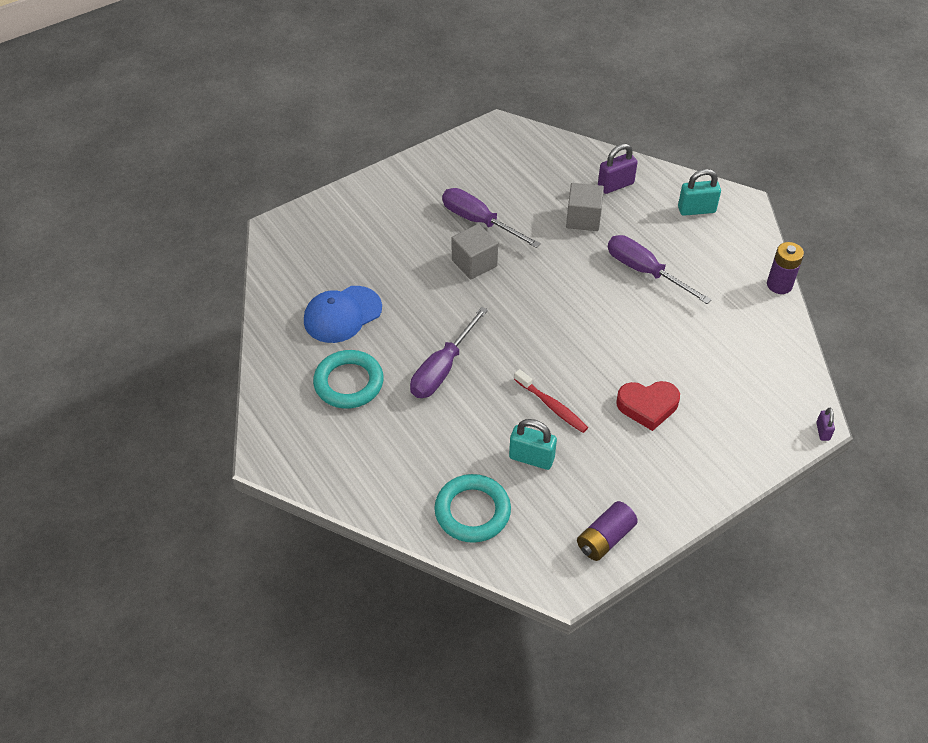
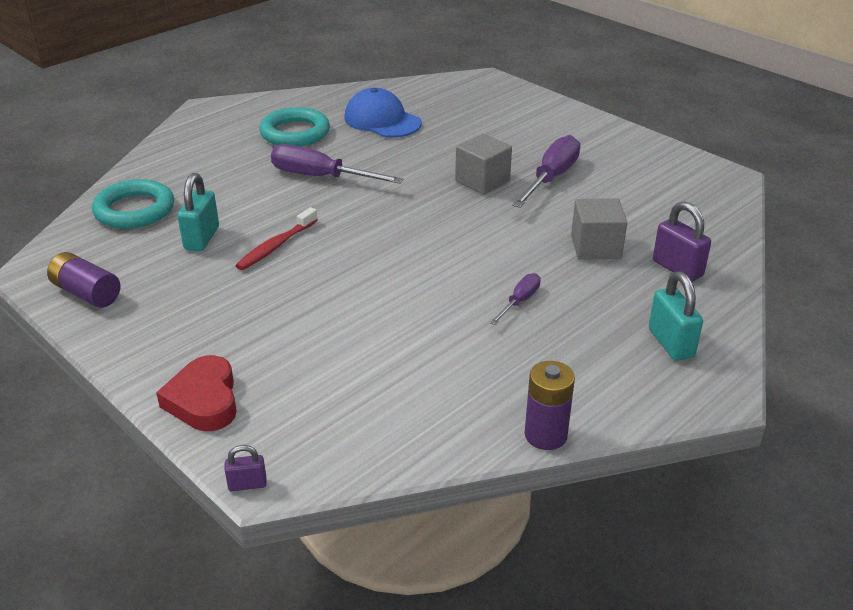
camera: 80 degrees right, 15 degrees down
purple screwdriver [608,235,712,304] -> purple screwdriver [490,273,541,325], size x0.53
red heart [616,381,680,431] -> red heart moved to [156,355,237,431]

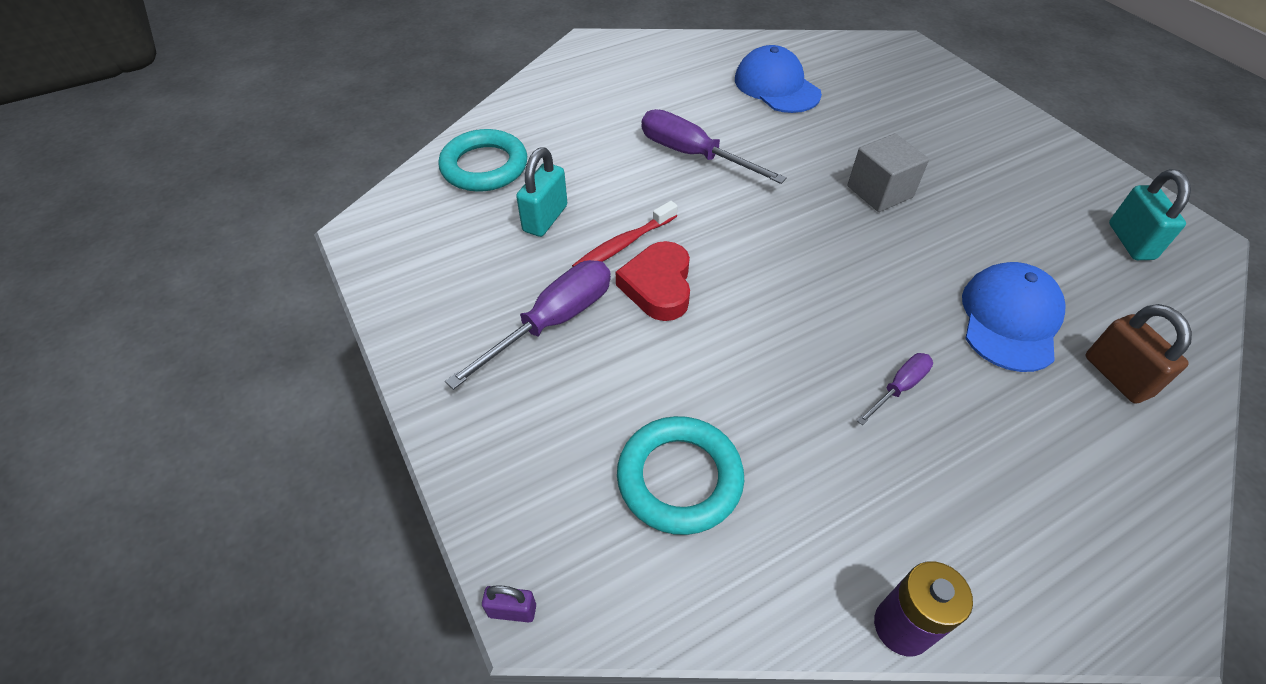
camera: 15 degrees right, 15 degrees up
purple battery [47,252,120,308] -> none
red heart [156,355,237,431] -> red heart moved to [616,241,690,321]
turquoise ring [259,107,330,147] -> turquoise ring moved to [617,416,744,535]
purple screwdriver [512,135,580,208] -> purple screwdriver moved to [445,260,611,390]
grey cube [571,198,627,260] -> blue cap [962,262,1066,372]
turquoise padlock [649,271,703,361] -> turquoise padlock moved to [1109,169,1191,260]
purple padlock [653,202,711,282] -> brown padlock [1086,304,1192,404]

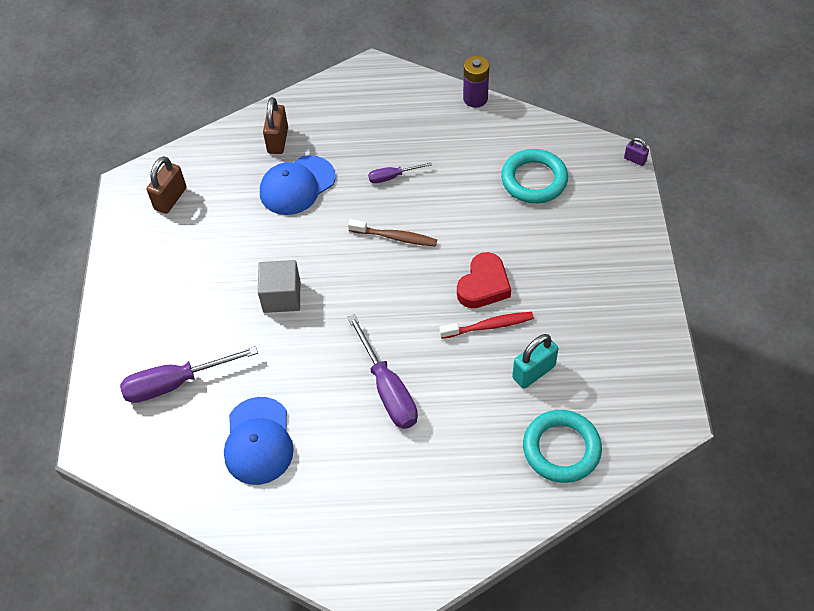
camera: 150 degrees left, 5 degrees up
purple screwdriver [445,260,611,390] -> purple screwdriver moved to [120,346,258,403]
turquoise padlock [1109,169,1191,260] -> brown padlock [147,156,187,214]
none -> brown toothbrush [348,219,437,247]

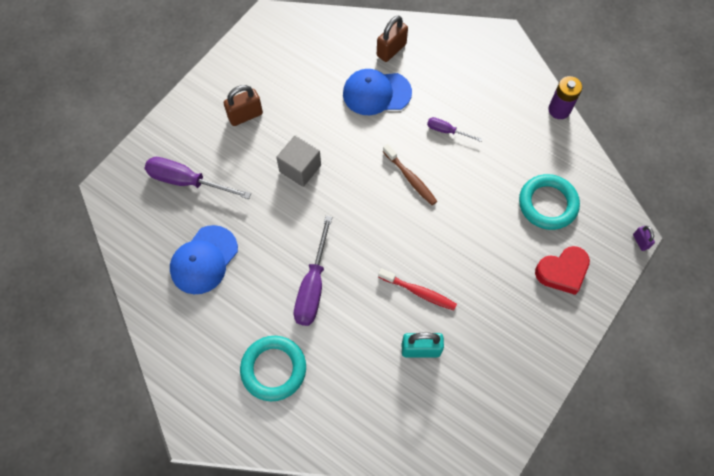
camera: 35 degrees right, 10 degrees up
brown padlock [147,156,187,214] -> brown padlock moved to [224,85,263,126]
red heart [457,252,511,308] -> red heart moved to [535,246,590,295]
turquoise ring [523,410,602,483] -> turquoise ring moved to [240,336,306,401]

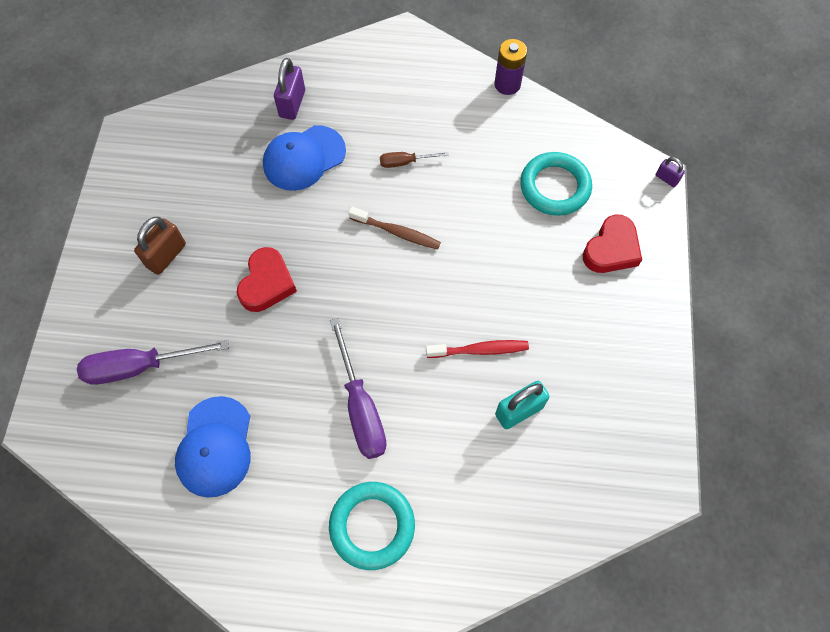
camera: 30 degrees left, 0 degrees up
grey cube [276,135,321,187] -> red heart [237,247,297,312]
brown padlock [377,16,408,62] -> purple padlock [274,58,305,120]
purple screwdriver [427,117,482,142] -> brown screwdriver [380,152,449,168]

